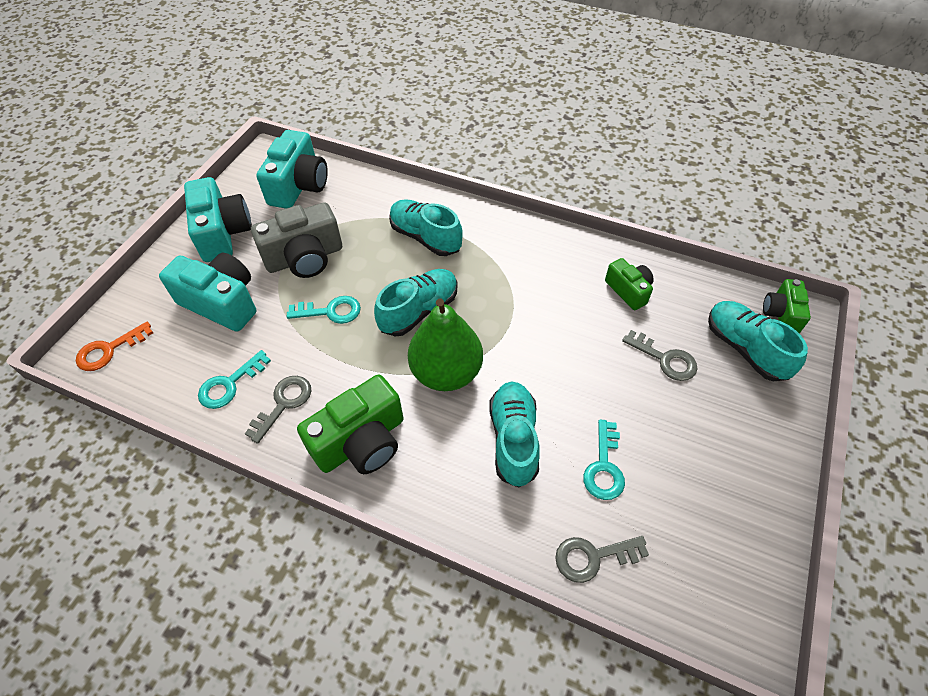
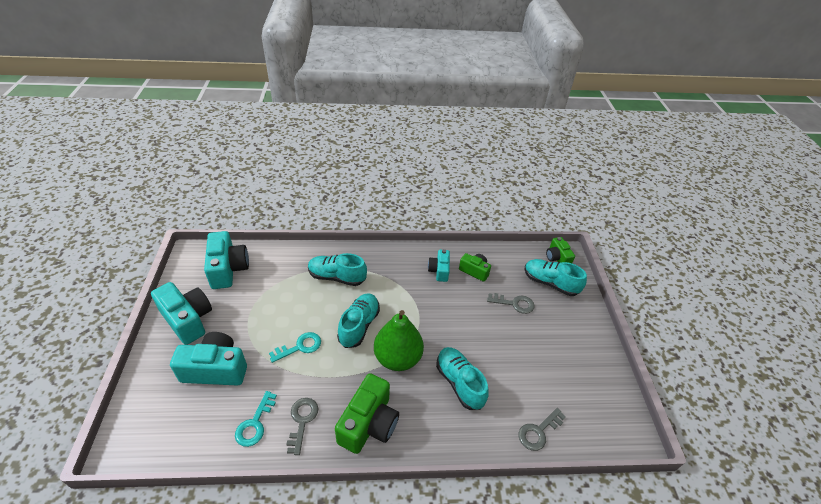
camera: 30 degrees left, 10 degrees down
orange key [76,322,153,371] -> none
grey camera [251,203,342,278] -> none
turquoise key [583,420,625,500] -> none
none -> turquoise camera [428,249,450,282]

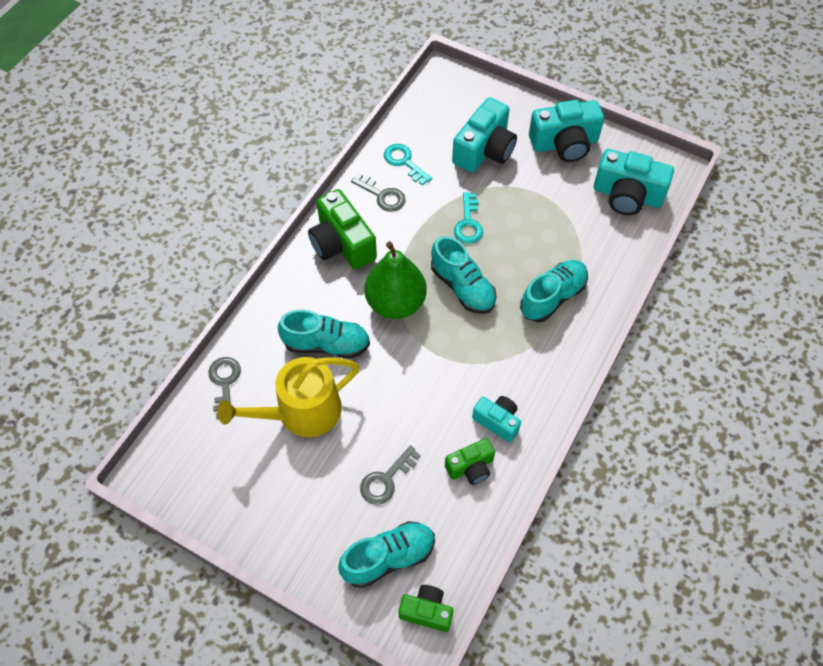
camera: 125 degrees right, 15 degrees up
none -> yellow watering can [217,357,359,437]

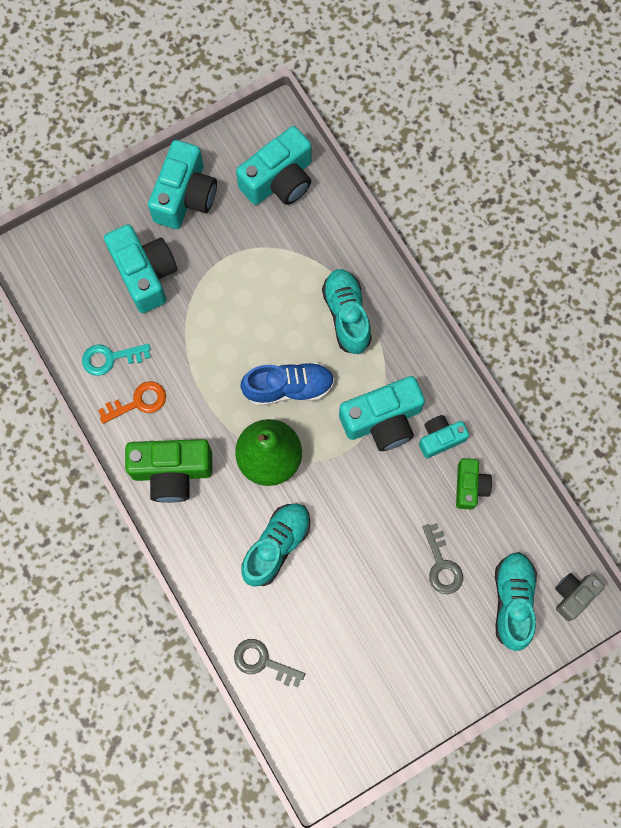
camera: 60 degrees left, 15 degrees up
yellow watering can [217,357,359,437] -> none
grey key [351,173,406,212] -> orange key [98,381,166,424]
green camera [398,585,453,632] -> grey camera [555,573,605,621]
turquoise shoe [431,236,496,314] -> blue shoe [240,362,335,406]
turquoise key [454,192,483,244] -> none
none -> turquoise camera [339,376,425,451]

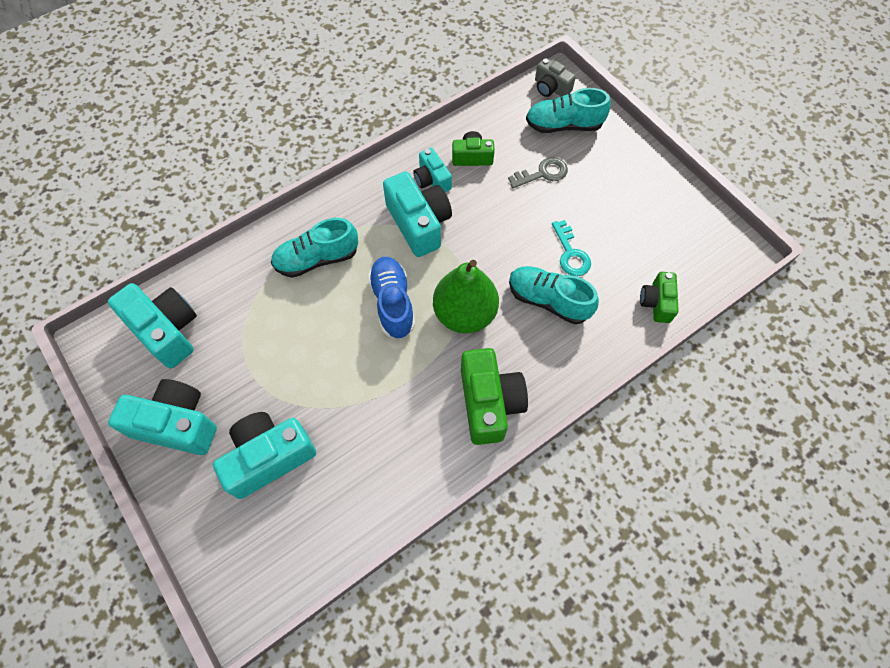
camera: 95 degrees left, 10 degrees down
turquoise key [82,344,151,376] -> turquoise key moved to [552,220,591,276]
orange key [98,381,166,424] -> none
grey key [234,639,305,687] -> green camera [640,272,679,323]

